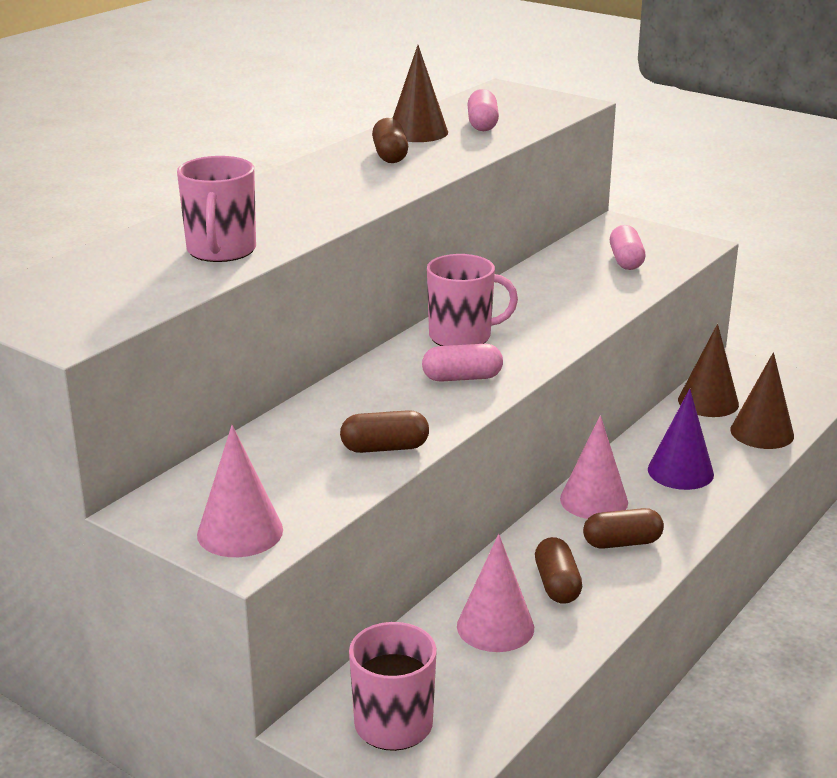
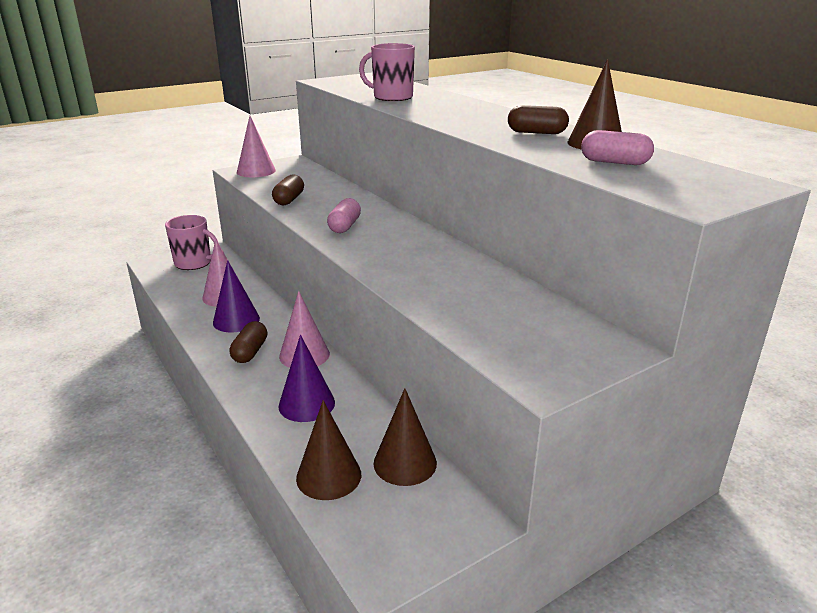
camera: 110 degrees right, 0 degrees up
pink mug [427,254,518,346] -> none
brown capsule [535,537,582,604] -> purple cone [213,260,260,332]
pink capsule [610,225,645,270] -> none

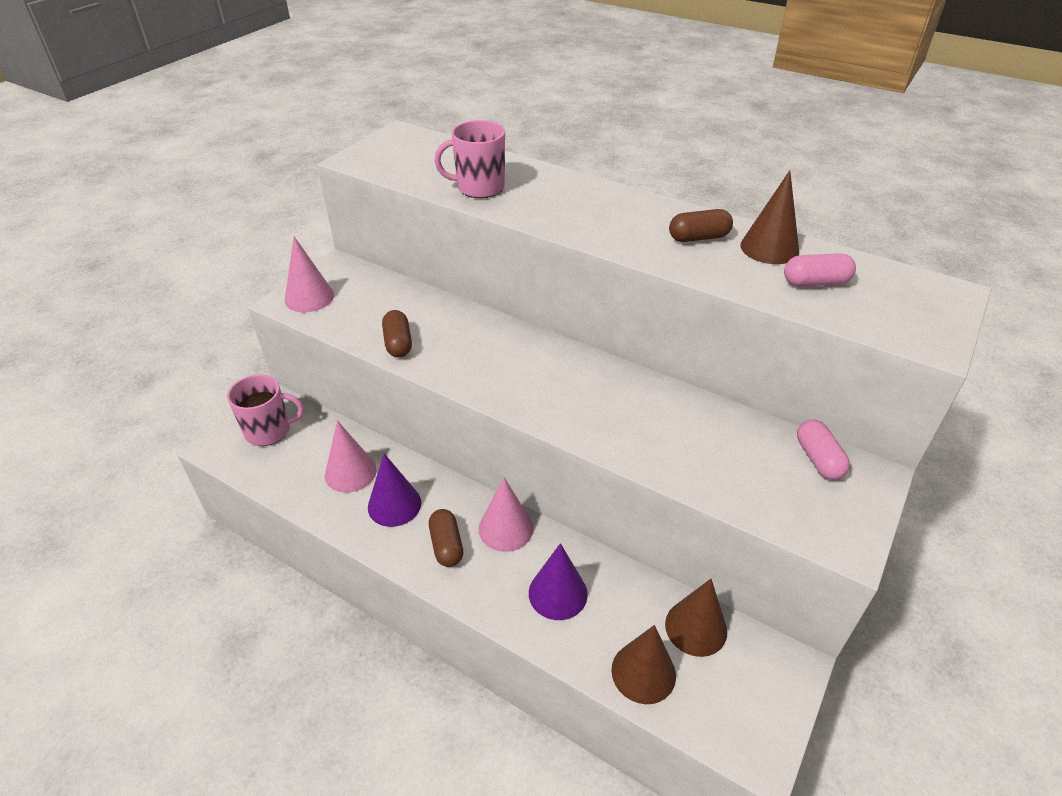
camera: 25 degrees left, 15 degrees up
pink capsule [327,198,361,233] -> pink capsule moved to [797,420,850,480]

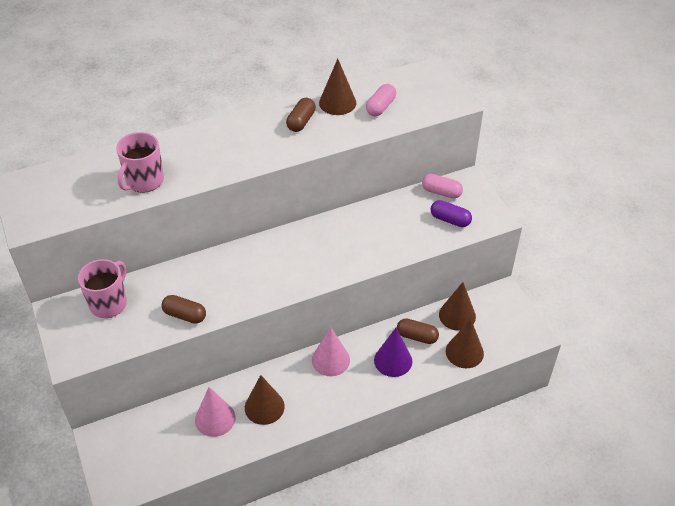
camera: 55 degrees left, 5 degrees up
pink mug [227,375,304,446] -> pink mug moved to [78,259,127,318]
pink cone [285,237,334,312] -> none
purple cone [368,453,421,527] -> brown cone [245,375,285,425]
brown capsule [429,509,463,567] -> brown capsule moved to [397,318,439,344]
none -> purple capsule [431,200,472,227]

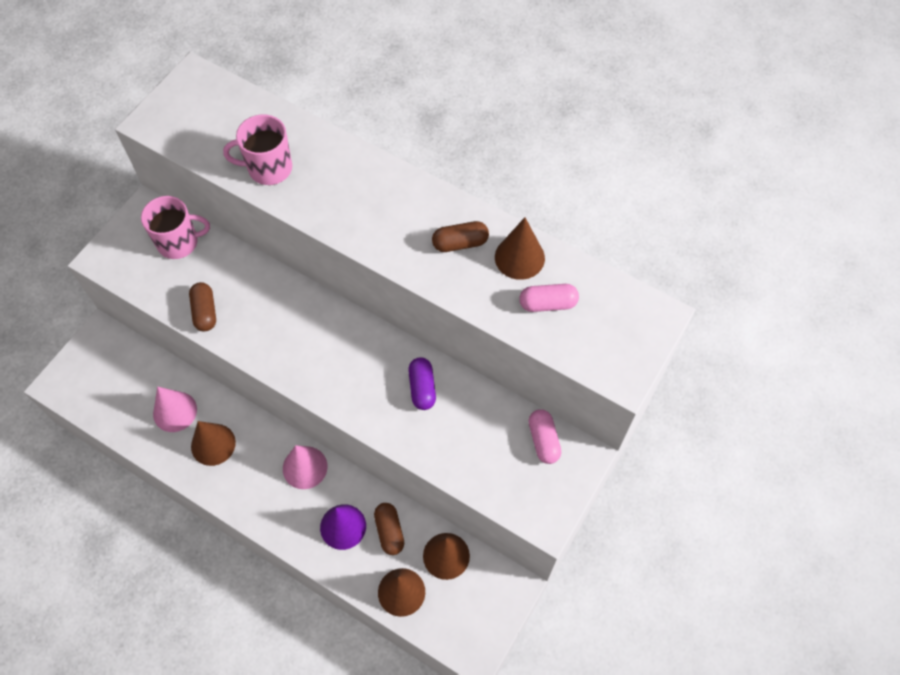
camera: 55 degrees right, 15 degrees up
purple capsule [431,200,472,227] -> purple capsule moved to [408,357,436,410]

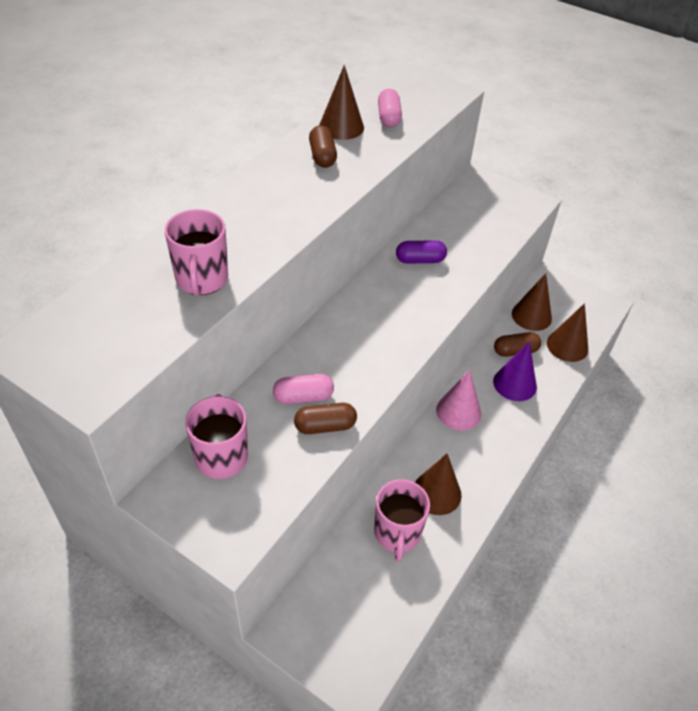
camera: 90 degrees left, 15 degrees down
pink cone [153,387,197,432] -> pink mug [374,479,430,562]
pink capsule [528,409,561,464] -> pink capsule moved to [273,374,334,404]

